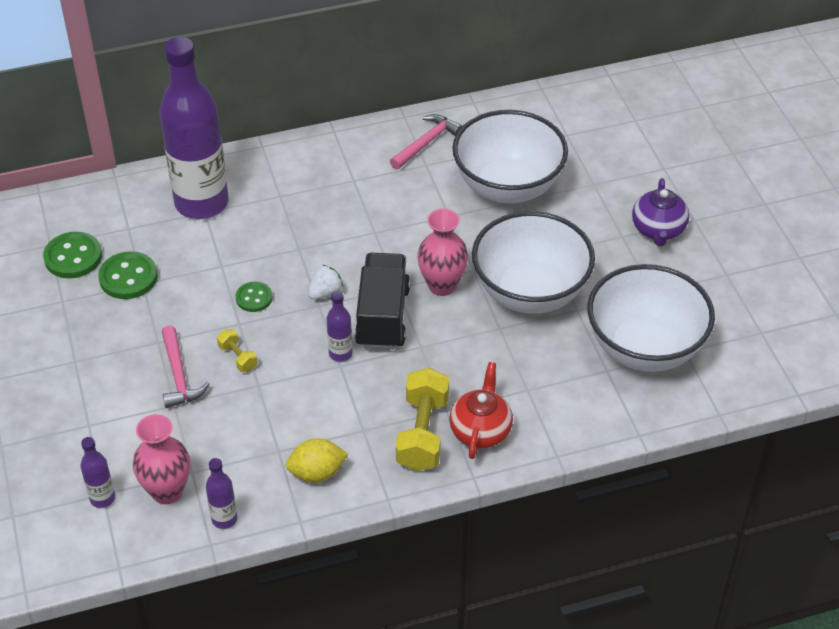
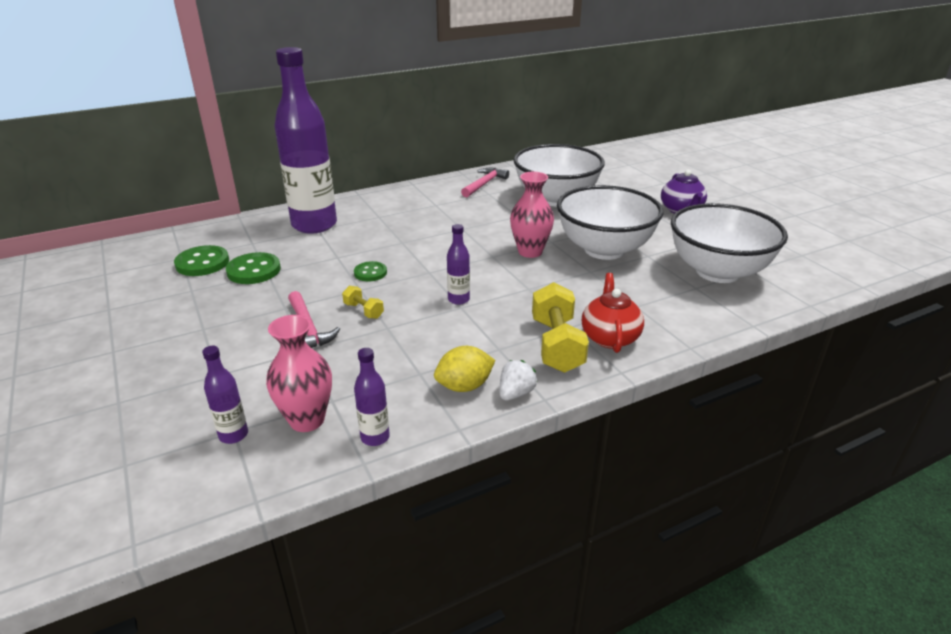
camera: 10 degrees left, 15 degrees down
white strawberry [308,265,344,300] -> white strawberry moved to [500,360,537,400]
black truck [355,253,410,350] -> none

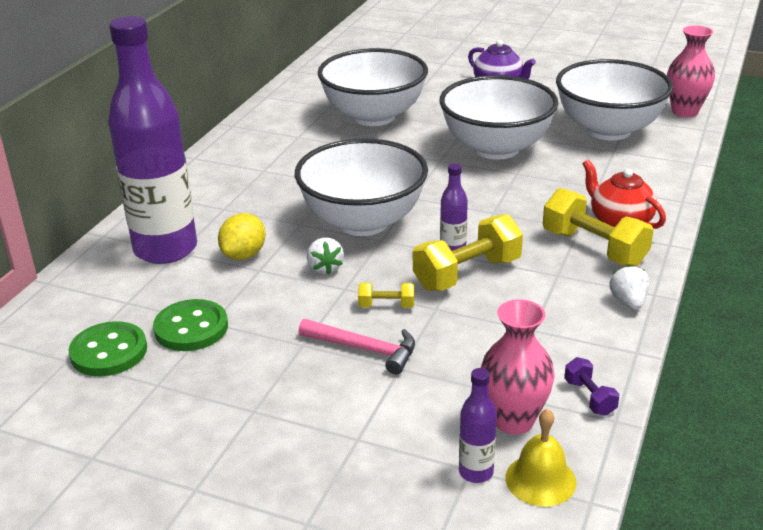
camera: 40 degrees left, 0 degrees up
green button [354,261,387,281] -> white strawberry [307,238,344,275]
purple bottle [354,348,390,446] -> purple dumbbell [564,357,620,416]
yellow lemon [434,346,495,392] -> yellow lemon moved to [218,213,266,260]
pink hammer [461,168,509,197] -> none
pink vase [510,172,554,258] -> pink vase moved to [667,25,715,117]
none -> white bowl [295,138,428,236]
none -> yellow dumbbell [413,214,523,291]
none -> yellow bell [506,409,576,507]

